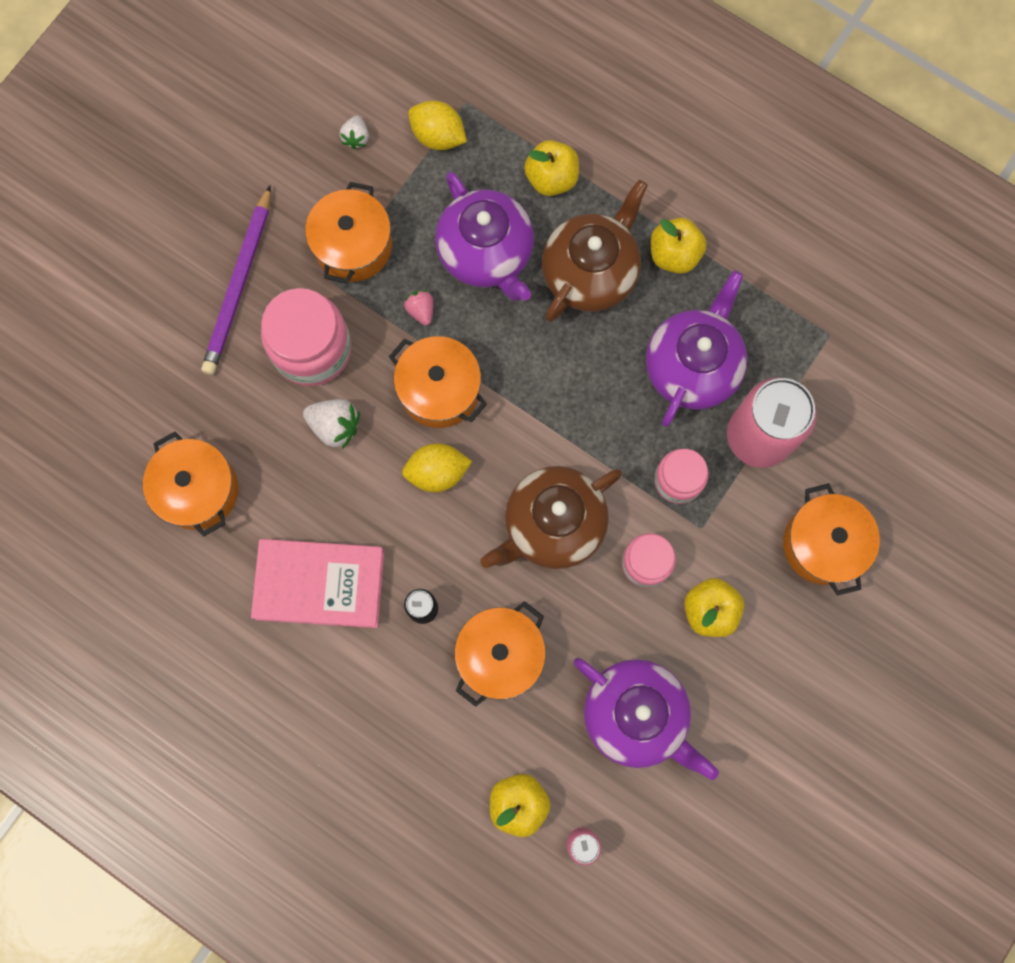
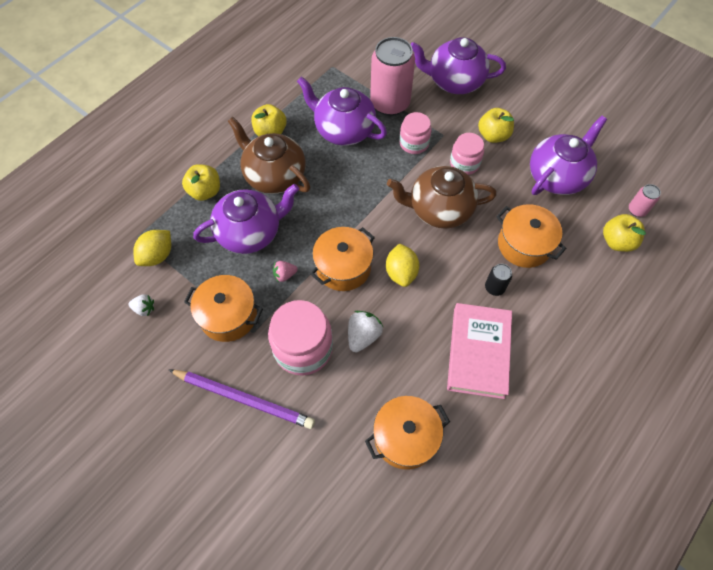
camera: 85 degrees left, 15 degrees down
brown teapot [480,466,622,569] -> brown teapot turned 120 degrees clockwise [387,166,496,229]
orange pot [783,483,880,596] -> purple teapot [411,37,506,94]

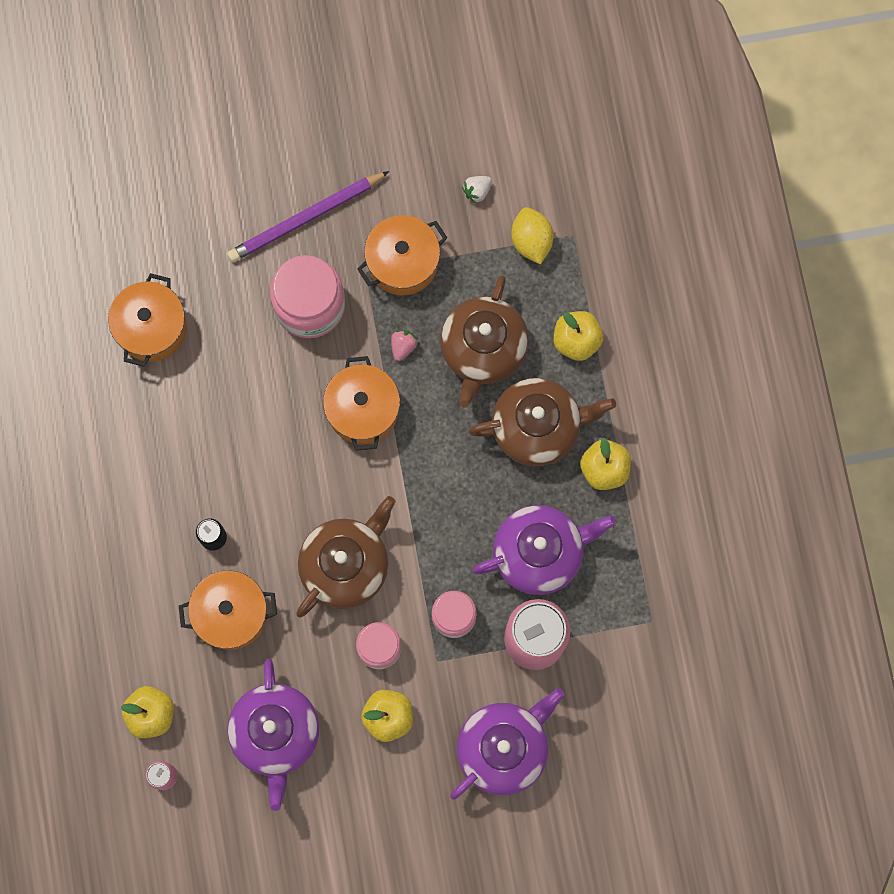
camera: 130 degrees right, 15 degrees up
purple teapot [193,184,299,254] -> brown teapot [440,275,529,408]
white strawberry [348,311,383,352] -> none
yellow lemon [386,243,420,287] -> none
pink book [447,303,512,399] -> none

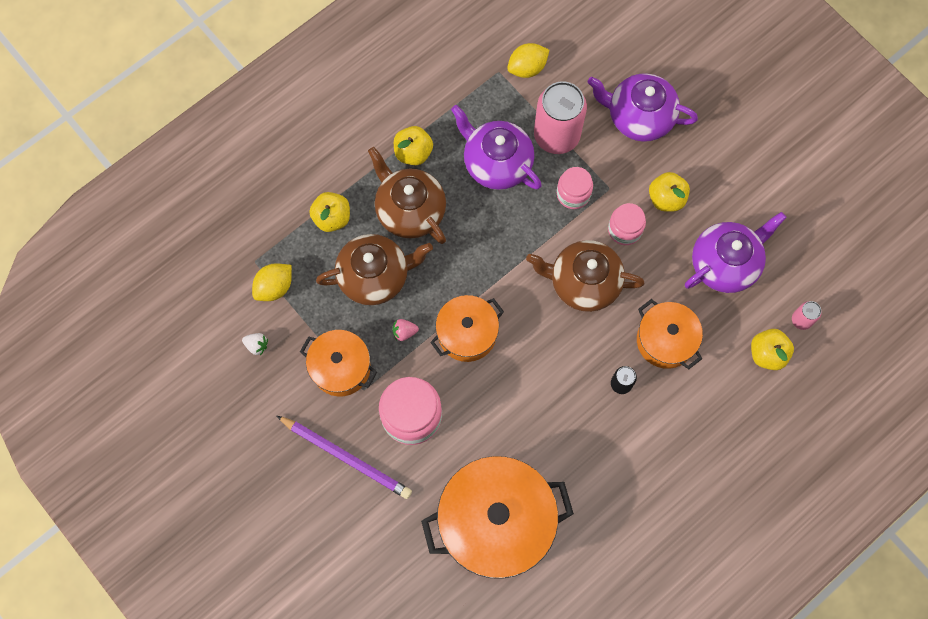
camera: 120 degrees left, 5 degrees down
orange pot [108,273,187,367] -> orange pot [421,456,574,579], size x1.78
none -> yellow lemon [507,43,549,78]

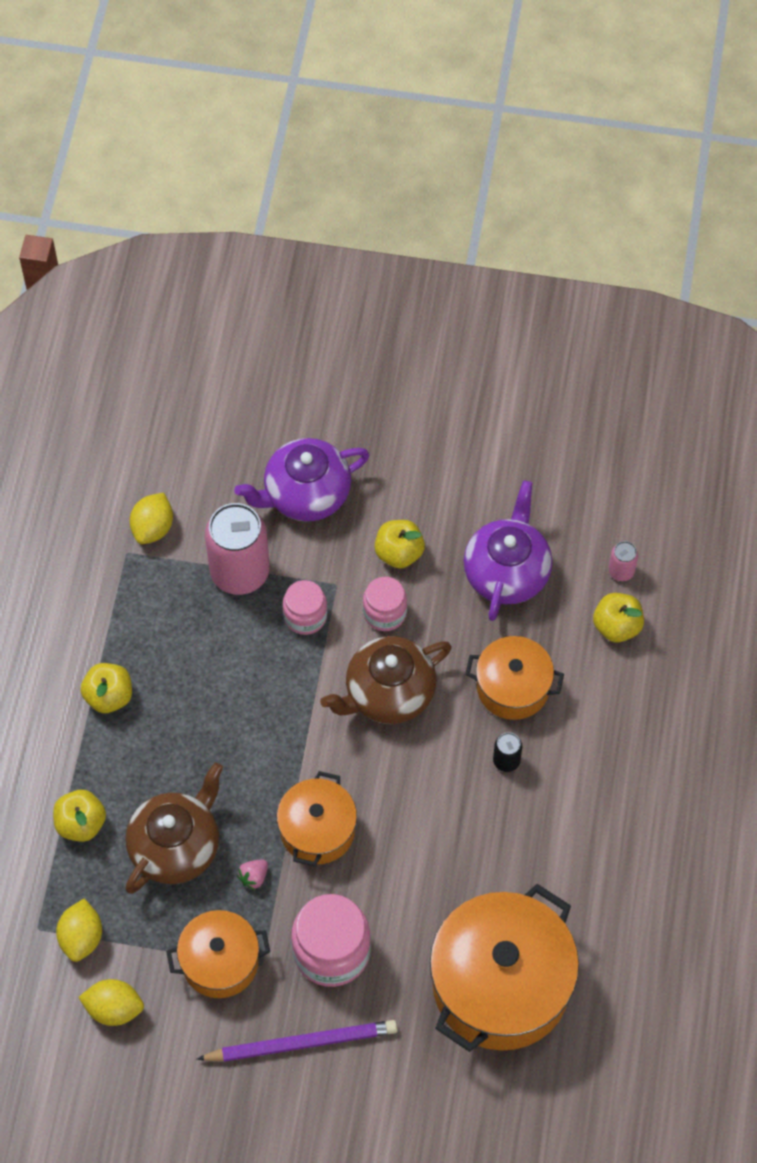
camera: 40 degrees left, 10 degrees down
white strawberry [242,333,268,356] -> yellow lemon [78,979,144,1026]
brown teapot [368,147,446,244] -> none
purple teapot [451,105,542,190] -> none

